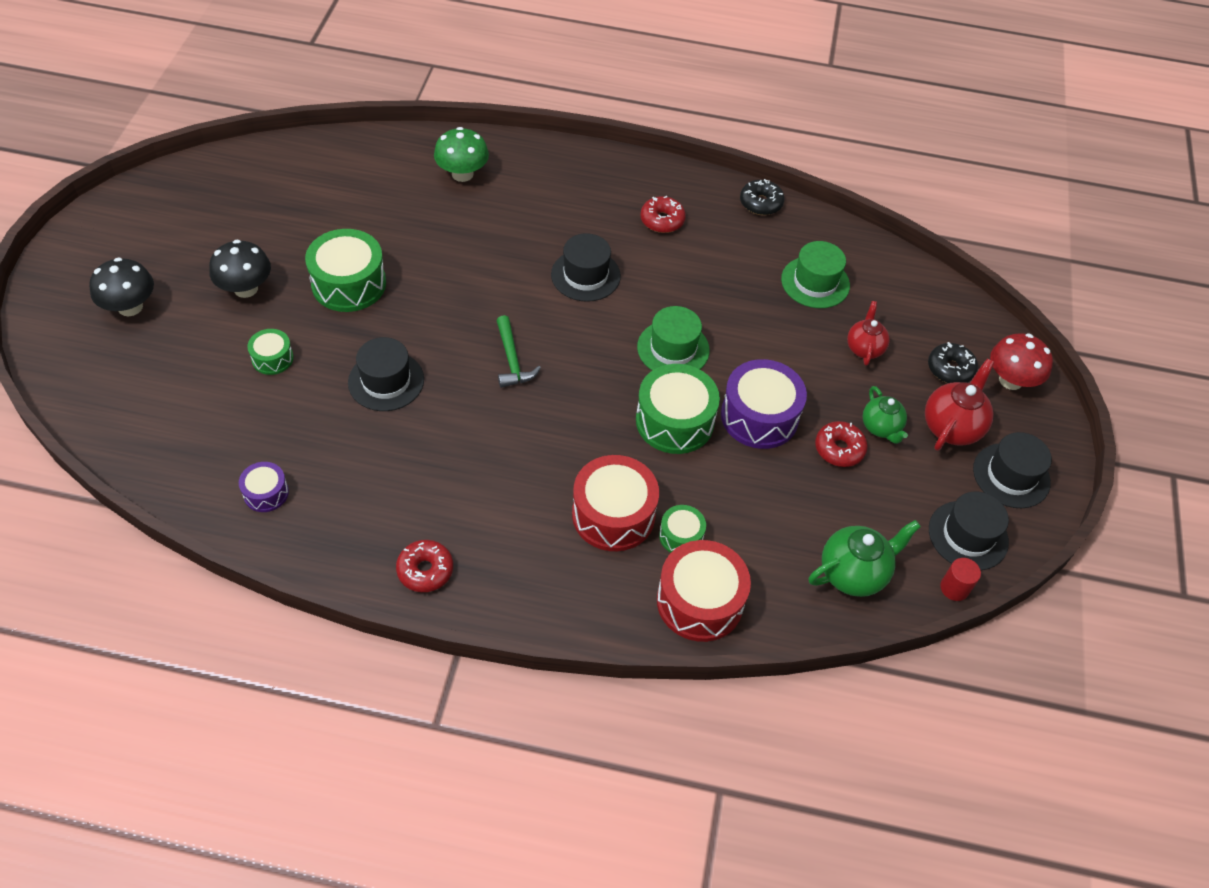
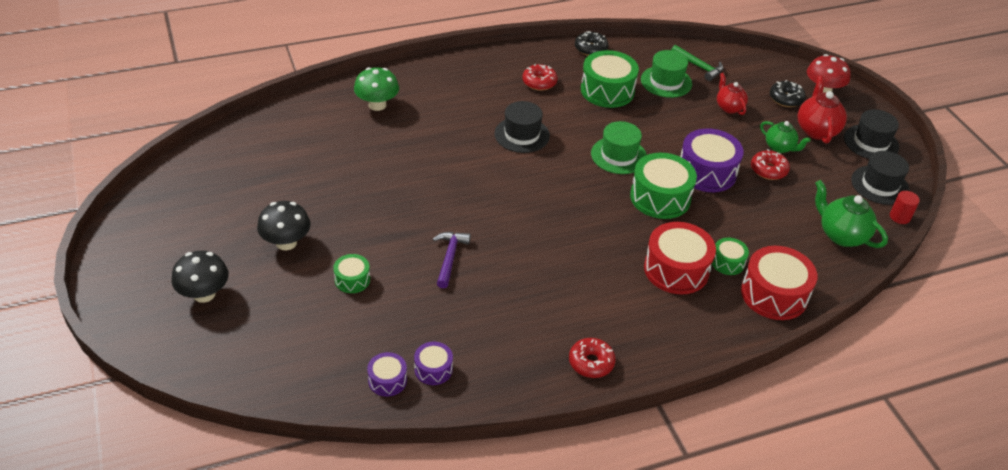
camera: 30 degrees left, 10 degrees down
green drum [305,229,386,312] -> green drum moved to [581,50,639,108]
black hat [348,337,424,411] -> purple hammer [433,232,471,288]
green hammer [496,315,541,388] -> green hammer moved to [671,45,724,81]
green teapot [809,520,921,597] -> green teapot turned 75 degrees counterclockwise [815,180,888,248]
none -> purple drum [367,352,407,397]

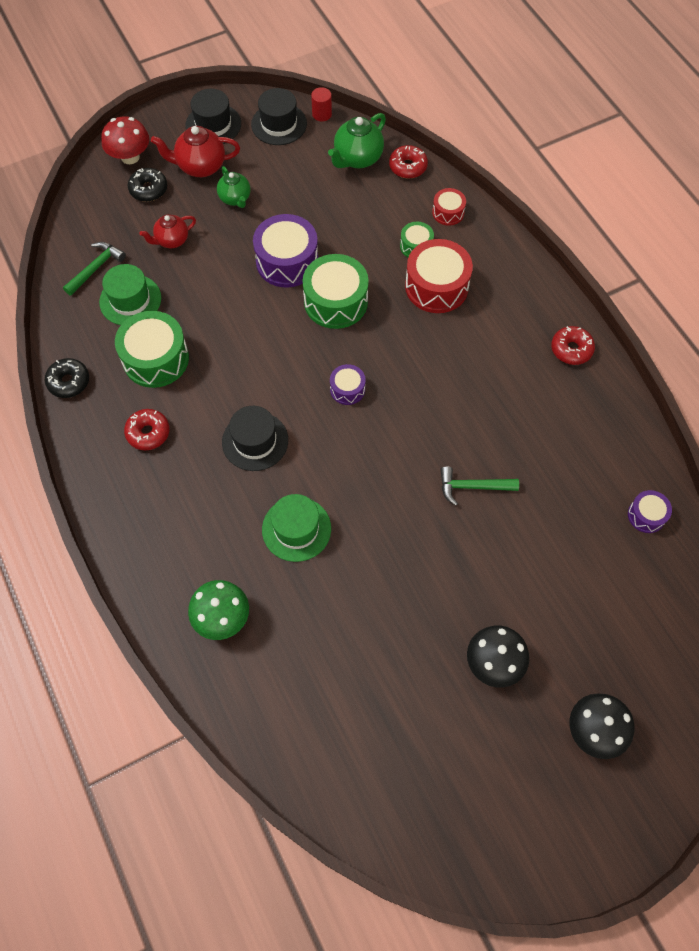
camera: 95 degrees left, 20 degrees up
green drum [333,254,370,293] -> none
purple drum [414,342,453,385] -> purple drum moved to [330,364,366,405]
purple hammer [433,232,471,288] -> green hammer [440,467,519,506]
green hat [591,121,647,174] -> green hat moved to [262,494,331,562]
red drum [741,246,817,320] -> red drum [432,188,466,226], size x0.53
red donut [751,149,790,180] -> red donut moved to [389,145,428,179]
green teapot [760,121,811,153] -> green teapot turned 120 degrees clockwise [217,166,251,208]

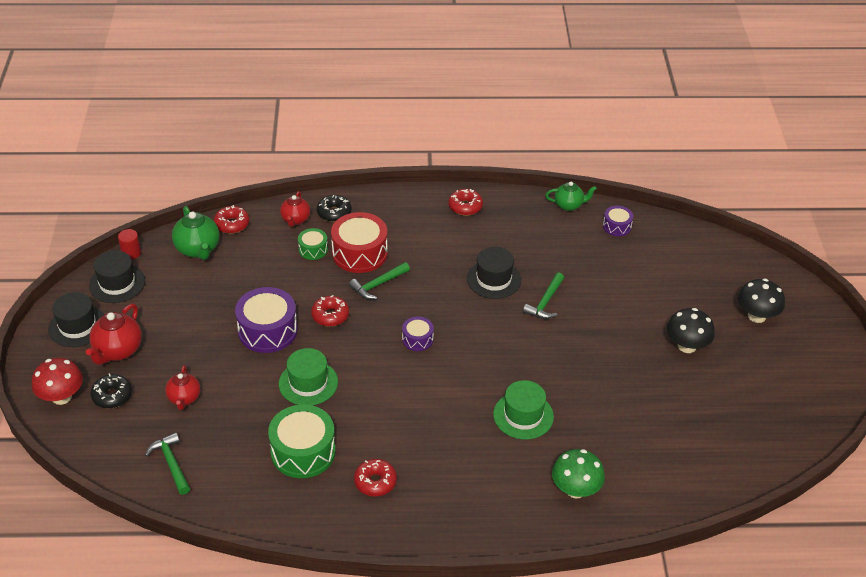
camera: 65 degrees left, 20 degrees down
black donut [45,358,89,398] -> black donut moved to [317,195,352,222]
green hat [99,264,161,325] -> green hat moved to [279,348,338,405]
green teapot [217,166,251,208] -> green teapot moved to [546,182,597,211]
black hat [222,406,288,471] -> black hat moved to [467,247,521,299]
green drum [303,254,369,329] -> red donut [311,295,349,326]
red drum [432,188,466,226] -> red teapot [280,191,310,227]
none -> green hammer [349,262,410,299]

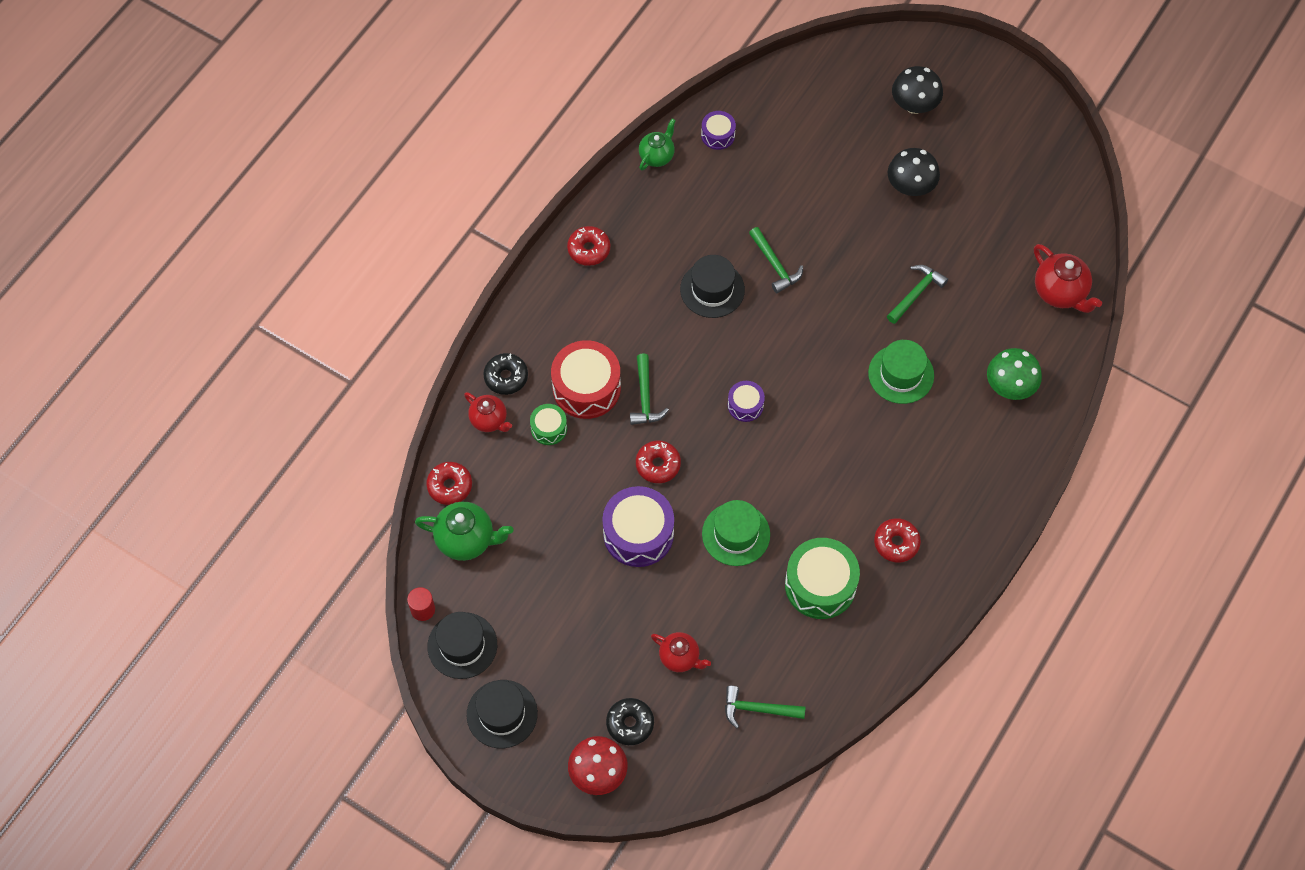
camera: 55 degrees left, 20 degrees up
red teapot [86,304,142,365] -> red teapot moved to [1034,244,1102,313]
none -> green hammer [887,265,948,324]

